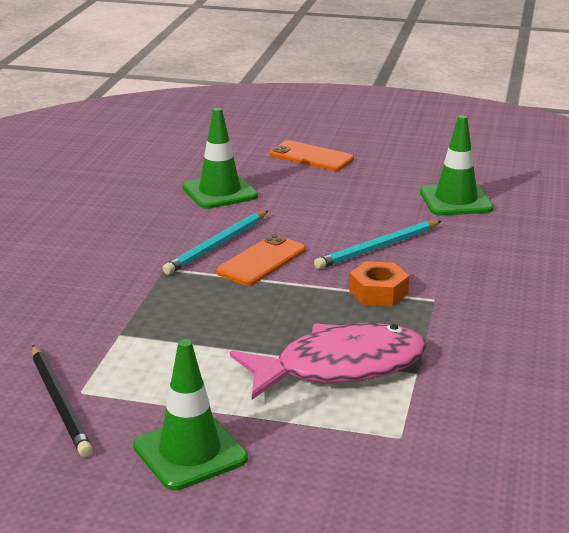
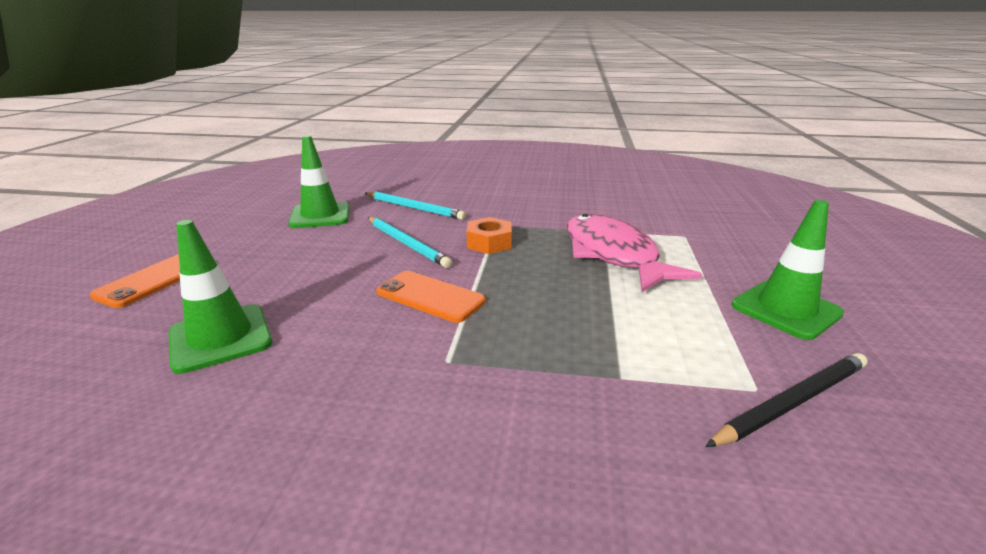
camera: 95 degrees left, 0 degrees up
turquoise pencil [162,211,268,275] -> turquoise pencil moved to [365,192,466,220]

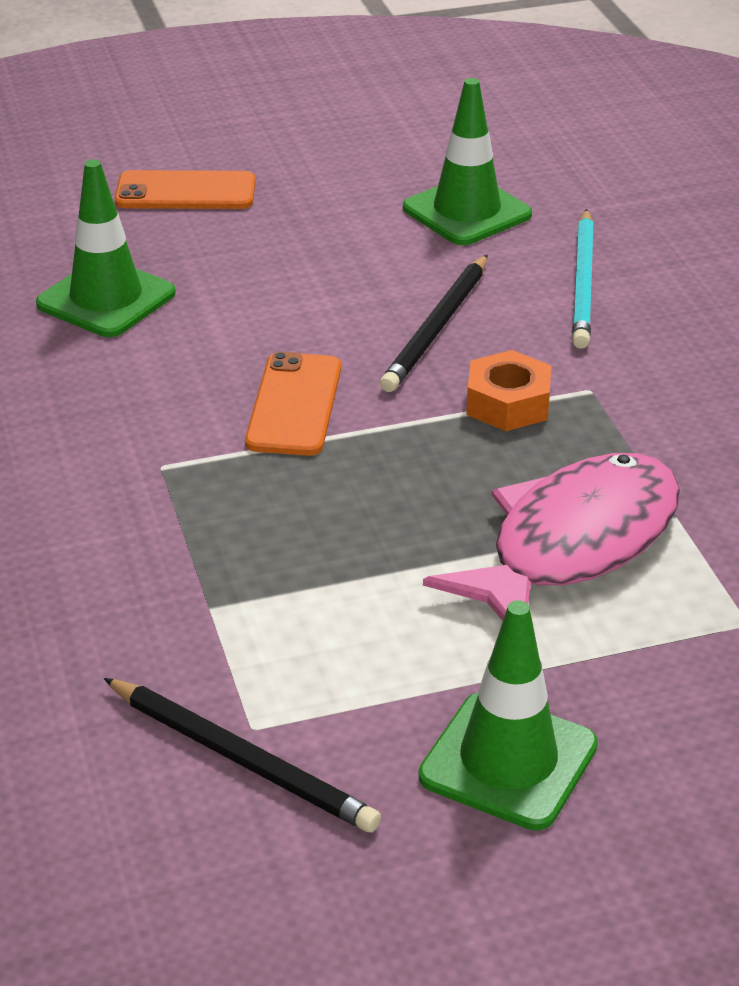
camera: 65 degrees right, 10 degrees up
turquoise pencil [368,217,452,268] -> black pencil [380,255,487,392]

